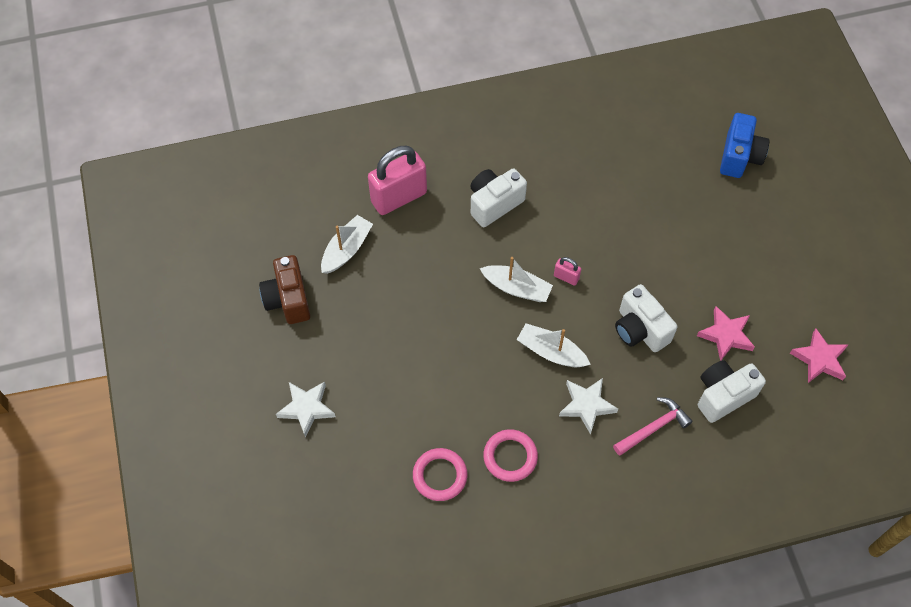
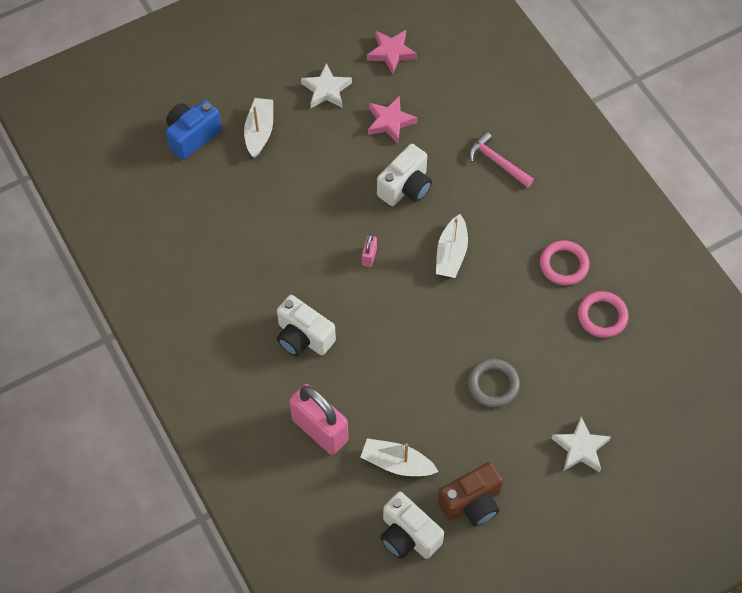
camera: 105 degrees left, 0 degrees up
white boat [480,257,553,302] -> white boat moved to [244,98,273,158]
white star [559,378,618,435] -> white star moved to [301,63,352,108]
white camera [698,360,766,423] -> white camera moved to [380,492,444,559]
blue camera [720,113,769,178] -> blue camera turned 45 degrees counterclockwise [166,100,222,160]
none -> grey ring [468,359,520,407]

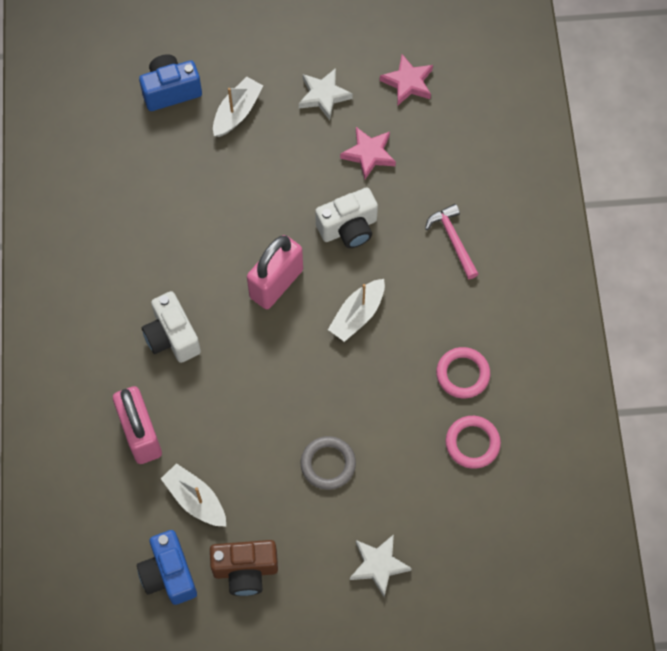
camera: 25 degrees right, 5 degrees up
pink padlock [362,234,377,267] -> pink padlock [247,235,303,309], size x2.29
white camera [380,492,444,559] -> blue camera [137,530,197,605]

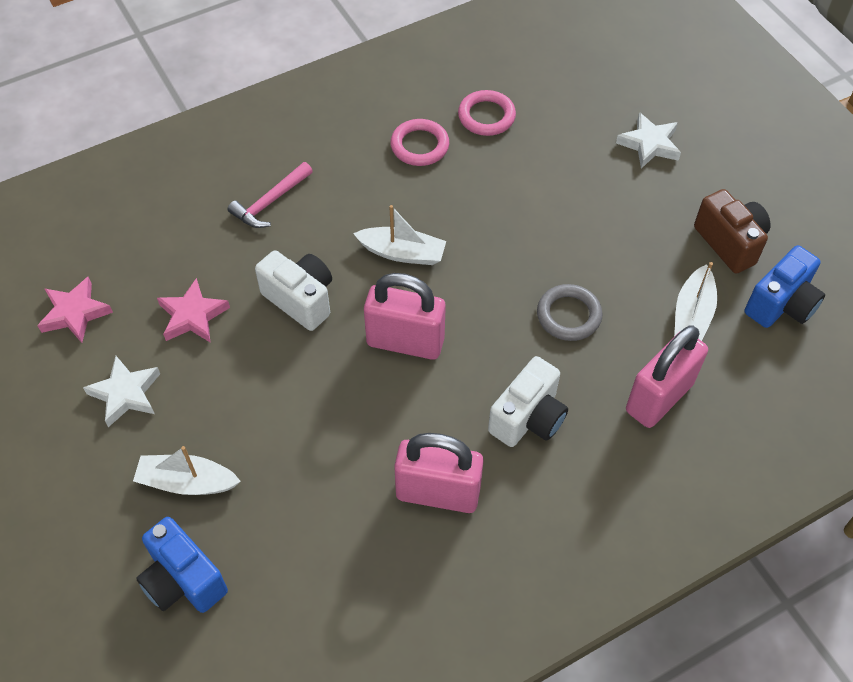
camera: 115 degrees left, 10 degrees down
grey ring [301,436,356,490] -> grey ring moved to [537,284,602,341]
none -> pink padlock [394,433,483,513]

